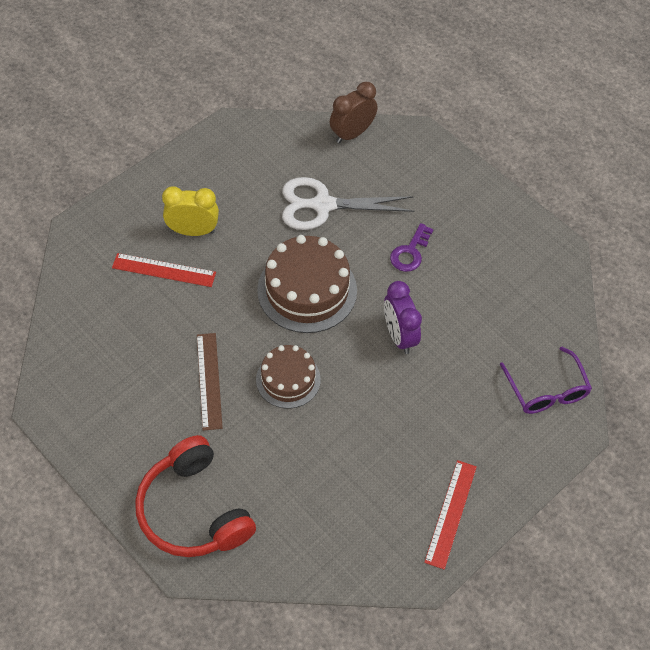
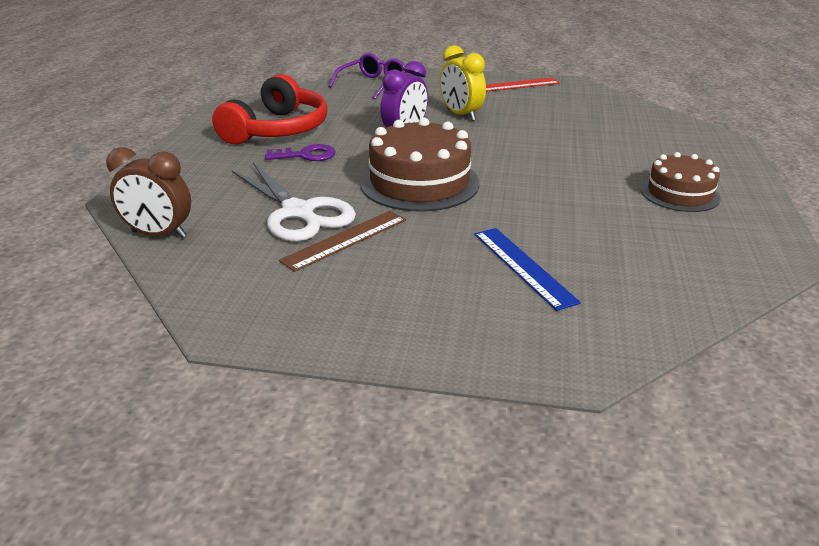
camera: 125 degrees left, 25 degrees down
red ruler [112,253,216,287] -> blue ruler [475,228,581,311]
red headphones [135,435,256,557] -> red headphones moved to [212,74,328,144]
yellow clock [162,186,219,236] -> yellow clock moved to [440,45,486,121]
brown ruler [197,333,223,431] -> brown ruler moved to [279,211,406,272]
brown cake [256,345,321,409] -> brown cake moved to [641,152,721,212]

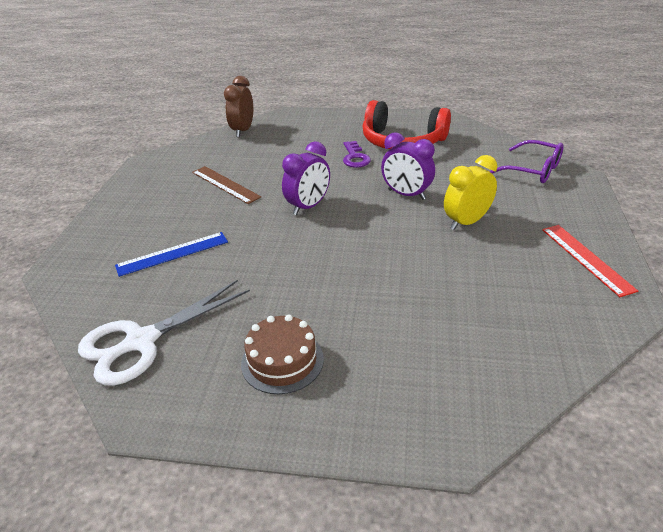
camera: 90 degrees right, 5 degrees up
white scissors [232,163,356,242] -> white scissors moved to [78,280,250,386]
brown cake [360,118,480,212] -> purple clock [282,141,330,215]

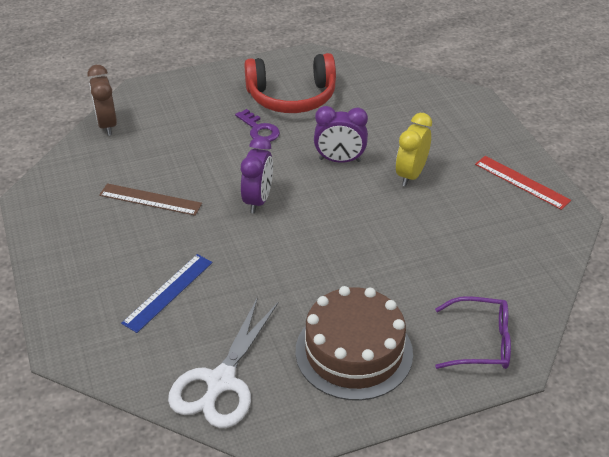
camera: 30 degrees left, 5 degrees up
brown cake [241,314,324,394] -> brown cake [296,286,413,401], size x1.62
purple glasses [489,140,564,183] -> purple glasses moved to [435,296,511,369]

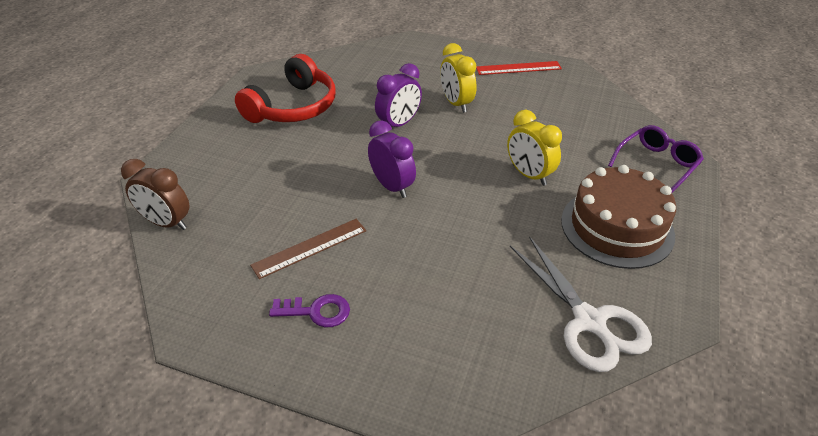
camera: 50 degrees left, 0 degrees up
blue ruler [121,254,213,333] -> none
purple key [235,109,280,142] -> purple key moved to [269,294,350,327]
none -> yellow clock [507,110,562,186]

